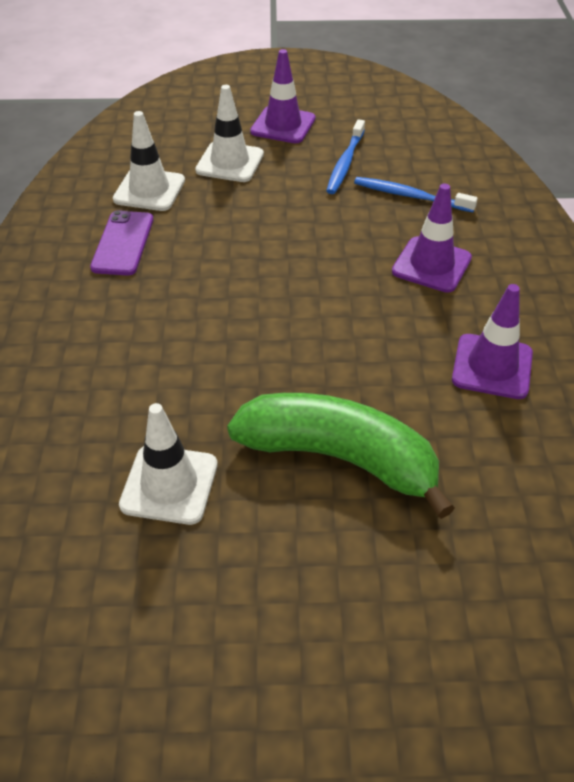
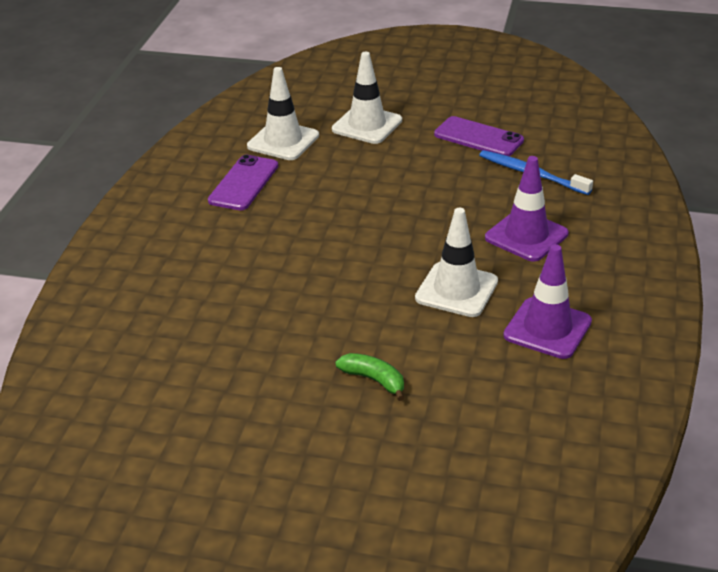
camera: 15 degrees right, 10 degrees down
white traffic cone [119,403,218,525] -> white traffic cone moved to [415,208,498,317]
green banana [227,393,455,519] -> green banana [335,353,404,401], size x0.40
purple traffic cone [250,49,316,143] -> none
blue toothbrush [326,119,365,194] -> purple phone [434,116,524,156]

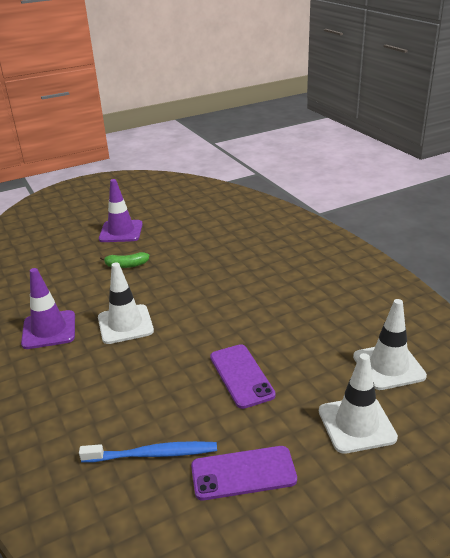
camera: 140 degrees right, 5 degrees down
purple phone [208,155,278,210] -> purple phone moved to [210,344,276,409]
purple traffic cone [485,156,569,262] -> purple traffic cone moved to [99,179,143,242]

